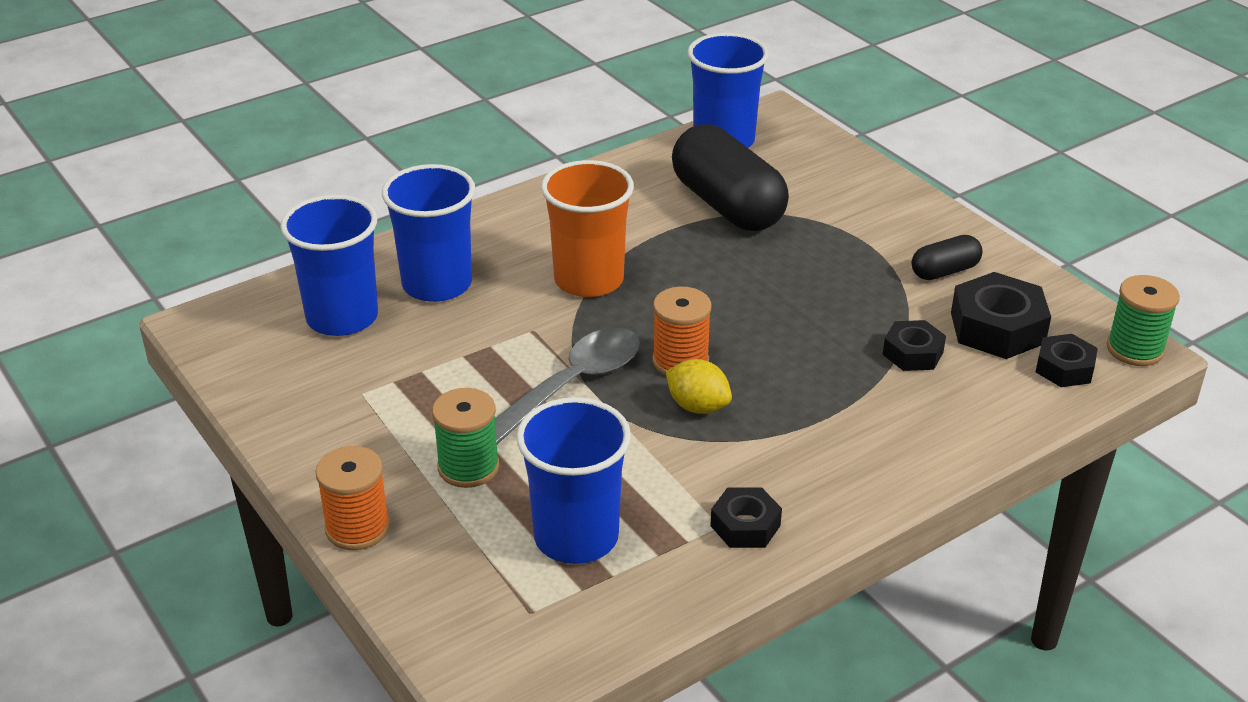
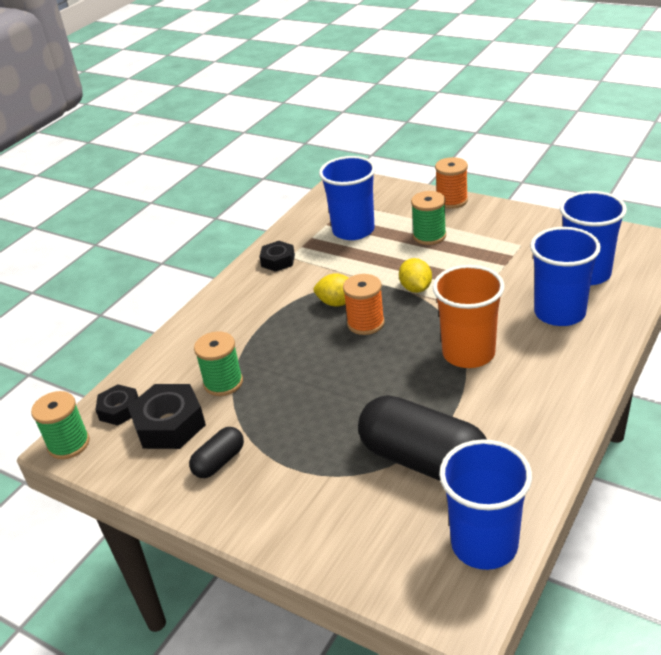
camera: 160 degrees right, 0 degrees up
grey spoon [495,327,640,444] -> yellow lemon [399,258,432,293]
black nut [883,320,946,371] -> green spool [194,331,243,396]

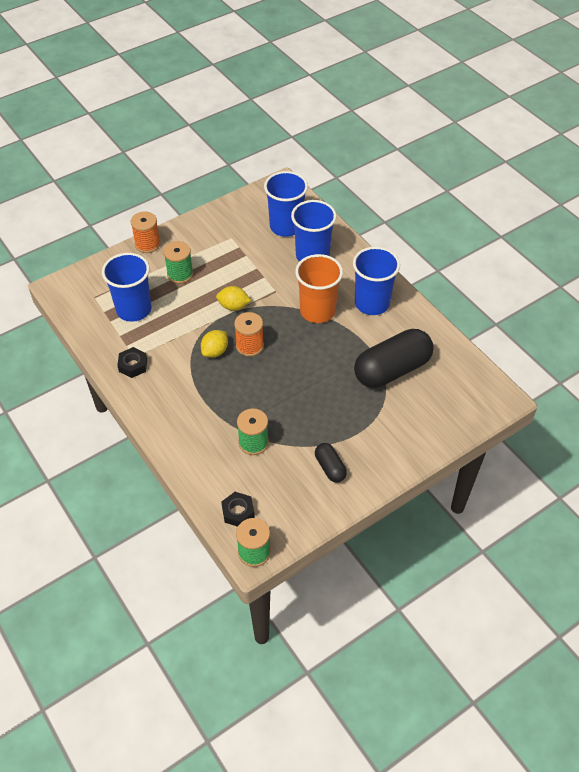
camera: 70 degrees left, 15 degrees up
black nut [128,384,206,449] -> none
blue cup [439,439,532,570] -> blue cup moved to [353,247,400,315]

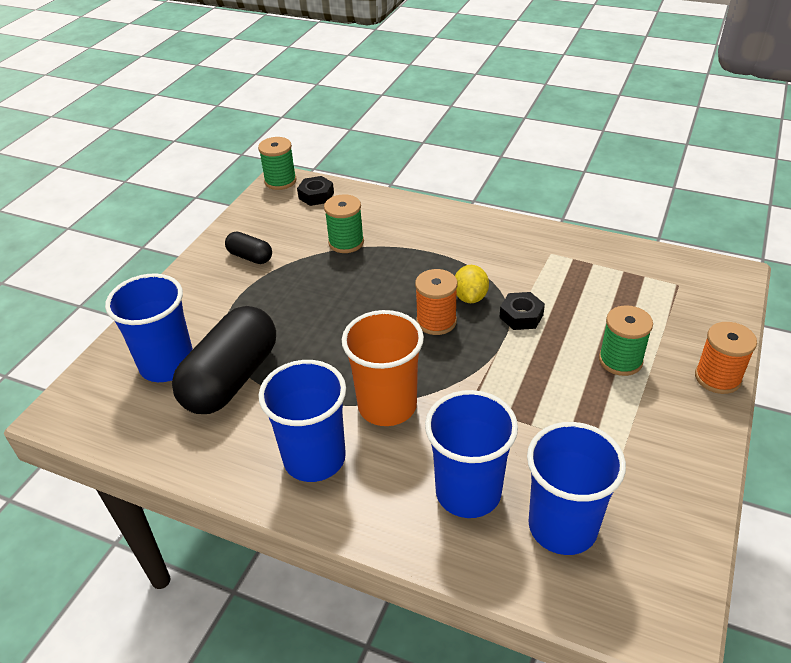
camera: 150 degrees right, 10 degrees down
blue cup [102,253,151,322] -> blue cup moved to [105,273,193,382]
black nut [117,347,147,378] -> black nut moved to [500,292,545,330]
yellow lemon [216,286,251,311] -> none

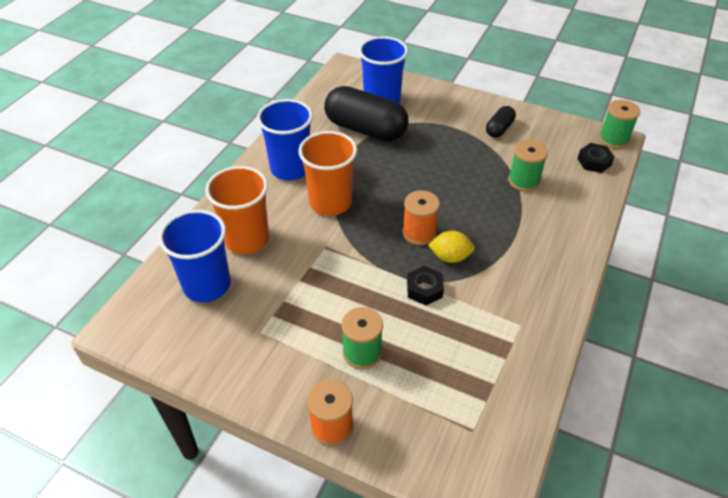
camera: 90 degrees right, 5 degrees up
blue cup [425,390,518,518] -> orange cup [205,166,269,254]

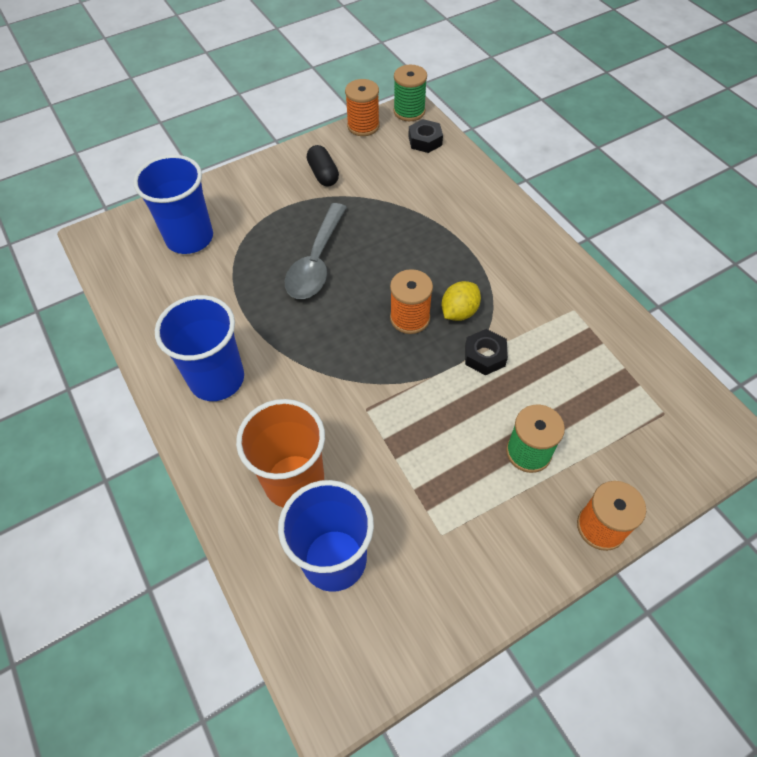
camera: 55 degrees left, 10 degrees up
orange cup [299,131,357,216] -> none
black capsule [324,86,408,142] -> none
green spool [508,140,548,192] -> none
none -> grey spoon [285,203,347,299]
none -> orange spool [345,79,380,136]

